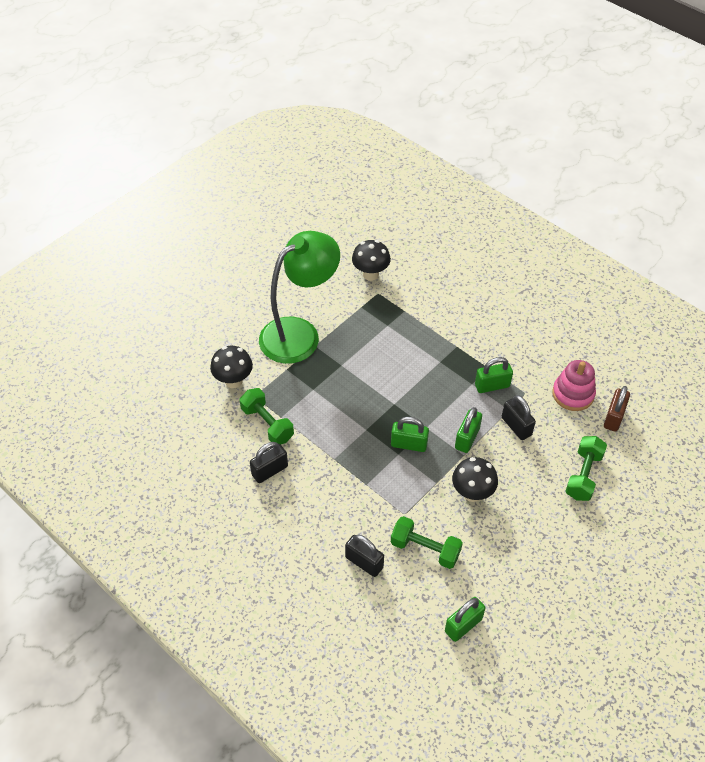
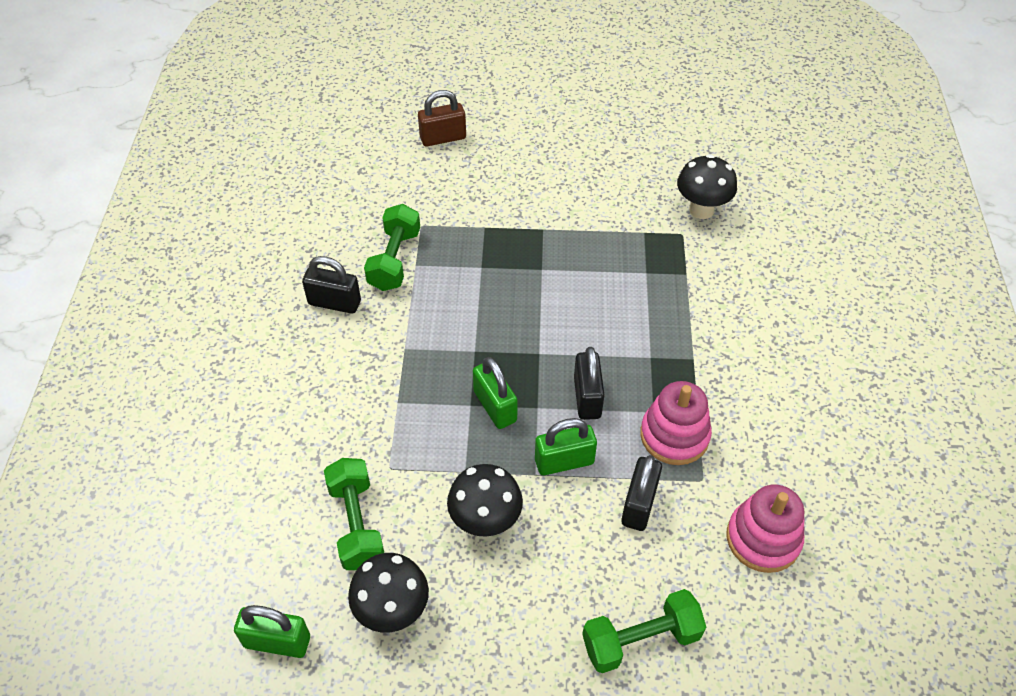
camera: 50 degrees right, 0 degrees up
black mushroom [210,346,253,388] -> black mushroom moved to [348,553,429,632]
green lamp [259,231,340,364] -> none
black padlock [345,535,384,577] -> black padlock moved to [574,347,604,420]
green padlock [475,357,513,393] -> pink stacking toy [640,381,712,465]
brown padlock [604,386,630,432] -> brown padlock moved to [418,90,466,147]

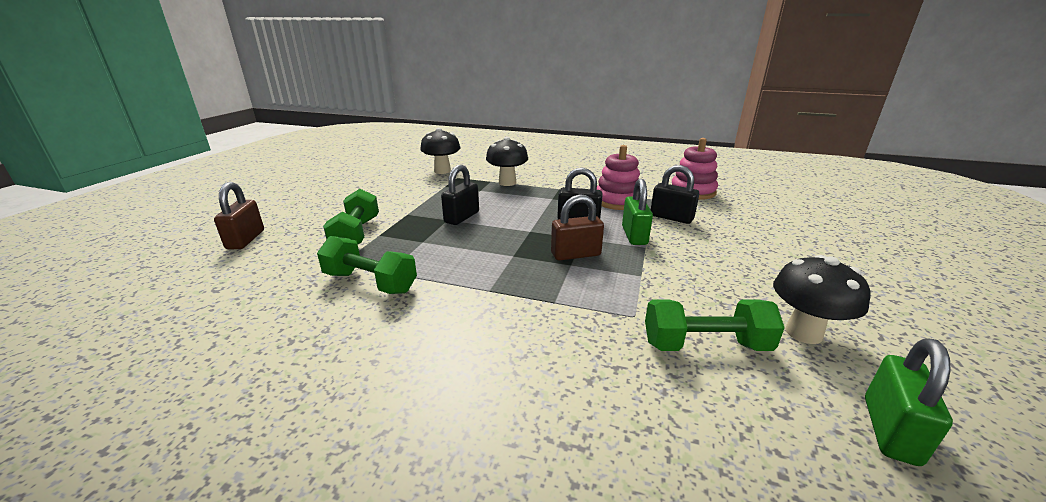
camera: 75 degrees left, 25 degrees down
black padlock [302,256,361,314] -> black padlock moved to [441,165,479,225]
black mushroom [447,464,523,537] -> black mushroom moved to [486,137,528,186]
green padlock [473,357,518,429] -> brown padlock [551,194,604,261]
green dumbbell [582,589,706,673] -> green dumbbell moved to [323,189,379,244]

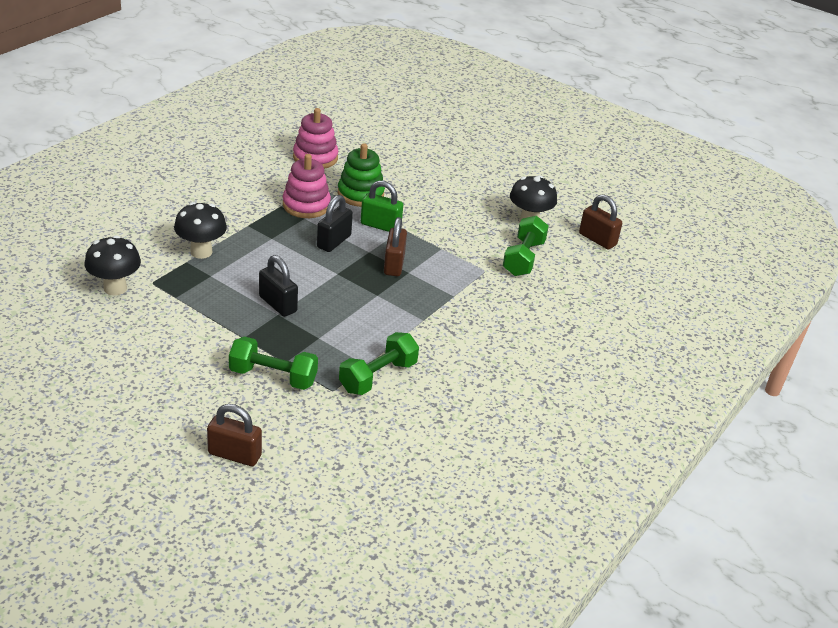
camera: 75 degrees left, 10 degrees up
black padlock [651,165,699,224] -> green stacking toy [338,143,385,207]
green padlock [865,338,953,466] -> brown padlock [579,194,622,249]

